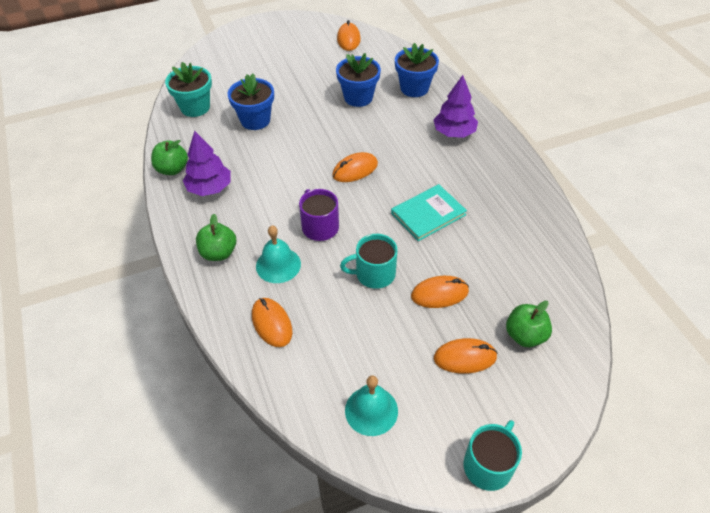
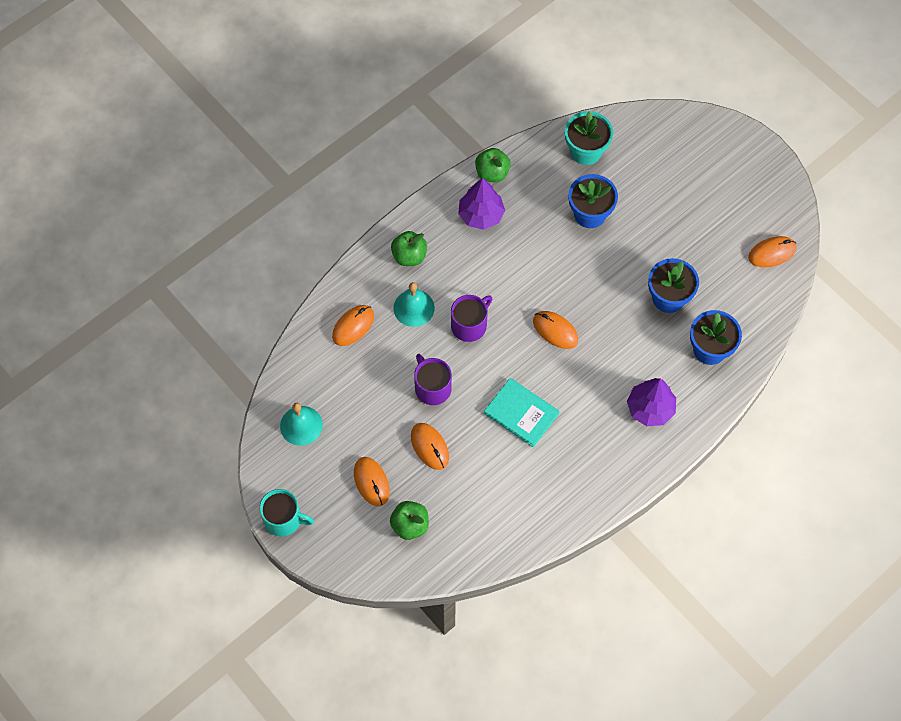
camera: 70 degrees right, 15 degrees up
turquoise mug [340,234,398,289] -> purple mug [414,354,452,405]

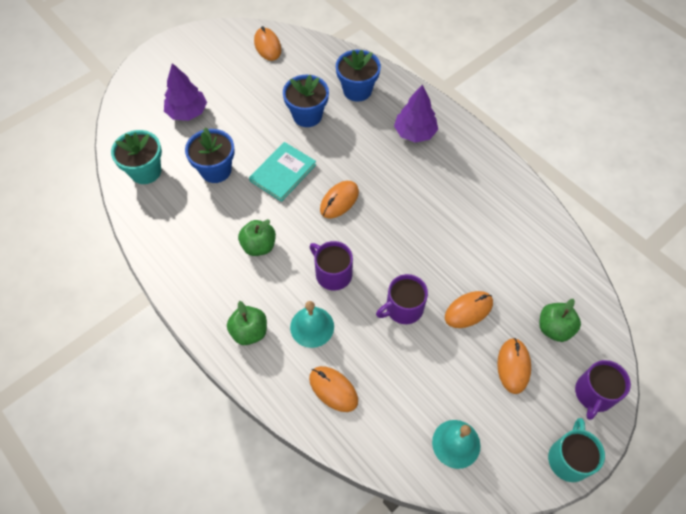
camera: 90 degrees left, 5 degrees down
orange mouse [354,457,390,506] -> orange mouse turned 60 degrees counterclockwise [497,338,531,394]
purple tree [458,178,505,230] -> purple tree moved to [164,63,207,121]
green apple [475,148,511,182] -> green apple moved to [238,219,276,256]
turquoise book [484,378,560,447] -> turquoise book moved to [249,142,316,202]
none -> purple mug [575,360,631,420]

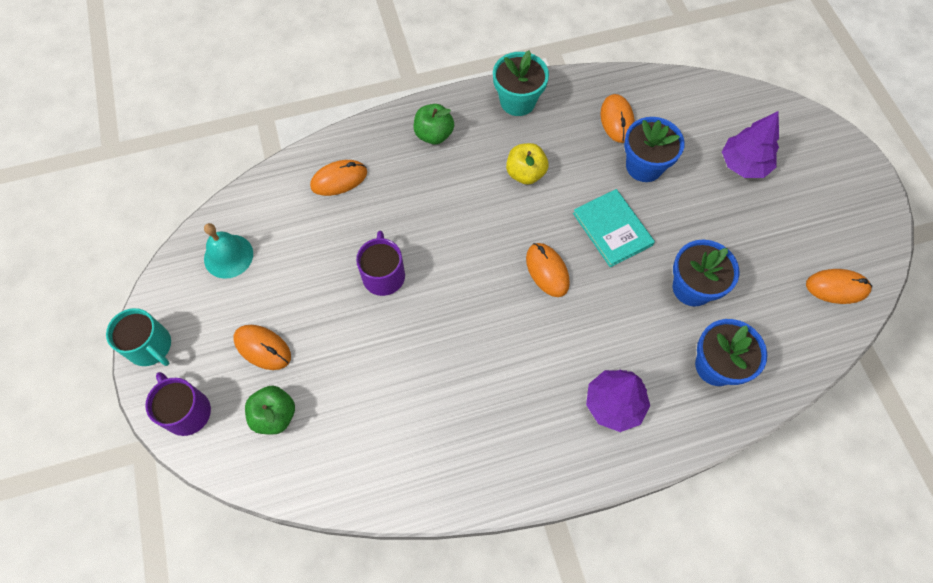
camera: 115 degrees right, 5 degrees up
turquoise flower pot [111,130,162,184] -> turquoise flower pot moved to [493,51,549,116]
green apple [238,219,276,256] -> yellow apple [506,143,548,185]
turquoise bell [290,301,334,348] -> none
purple mug [310,241,353,291] -> none
orange mouse [445,291,493,328] -> orange mouse moved to [600,94,635,143]

